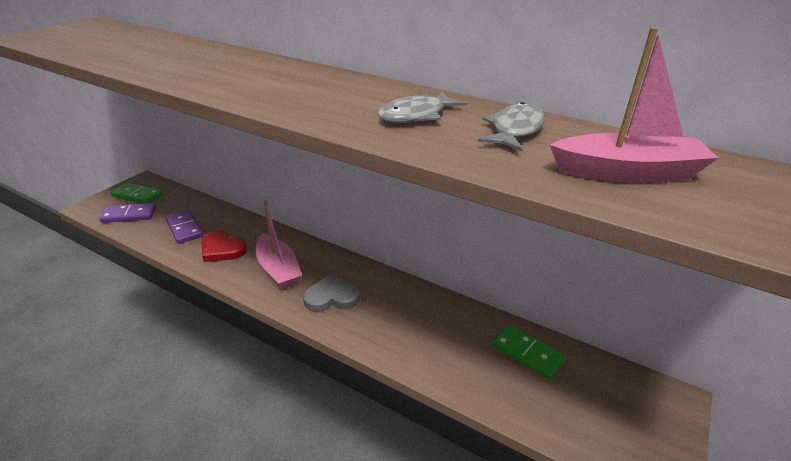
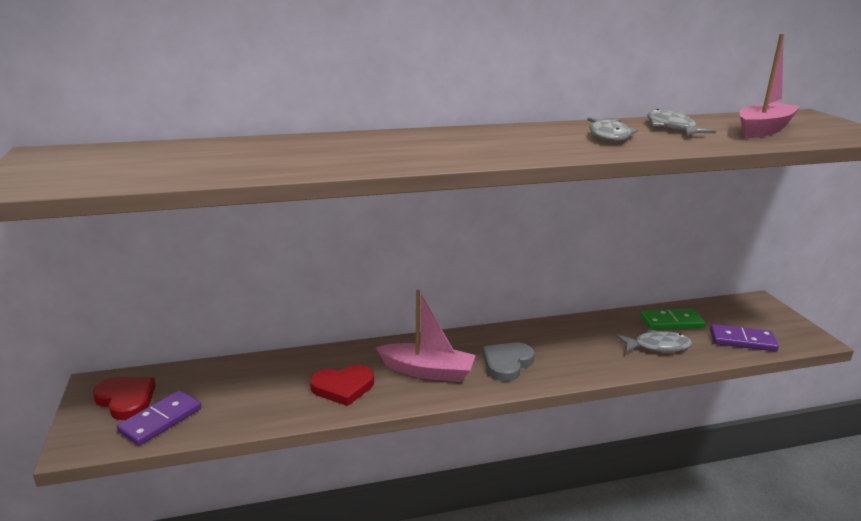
camera: 45 degrees left, 10 degrees down
green domino [111,182,163,204] -> red heart [93,377,156,420]
purple domino [165,209,203,244] -> purple domino moved to [710,324,779,352]
none -> grey fish [616,329,692,352]

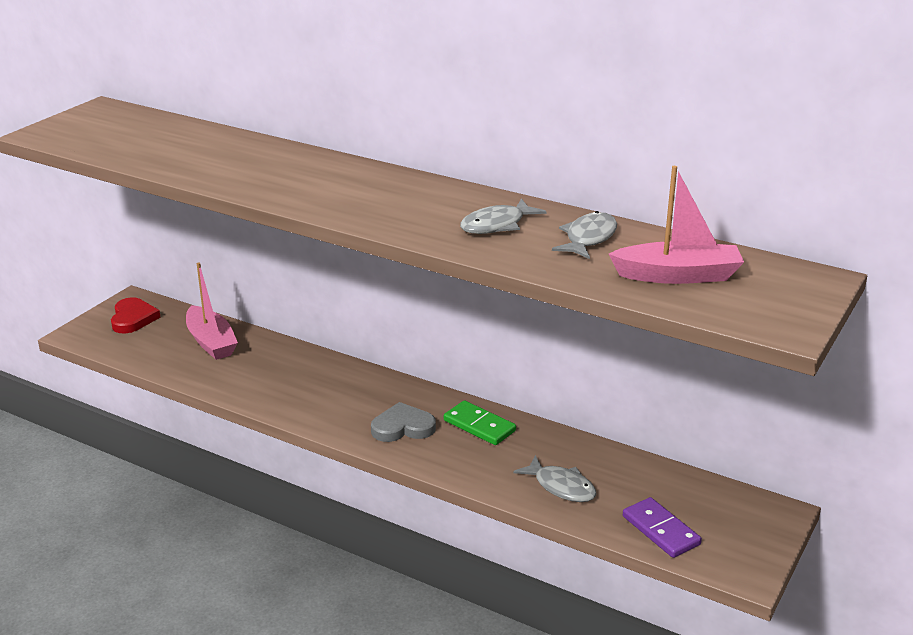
camera: 45 degrees right, 5 degrees up
purple domino [117,390,202,446] -> none
red heart [310,365,374,406] -> none
pink boat [376,290,476,382] -> pink boat moved to [186,263,238,360]
green domino [640,309,706,330] -> green domino moved to [444,400,516,445]

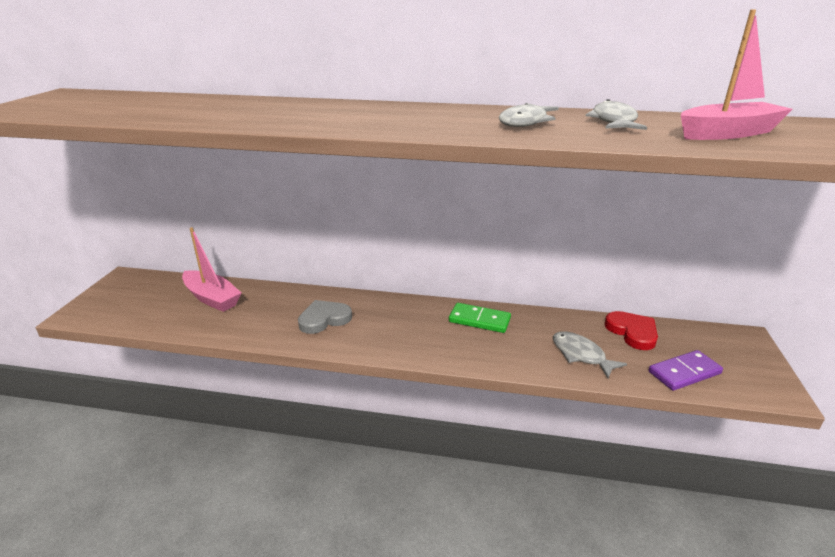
camera: 20 degrees left, 0 degrees up
red heart [111,297,160,334] -> red heart moved to [605,311,658,350]
grey heart [371,402,436,442] -> grey heart moved to [298,300,352,334]
grey fish [513,455,597,502] -> grey fish turned 150 degrees counterclockwise [553,331,627,378]
purple domino [623,497,702,558] -> purple domino turned 60 degrees counterclockwise [649,350,723,391]

